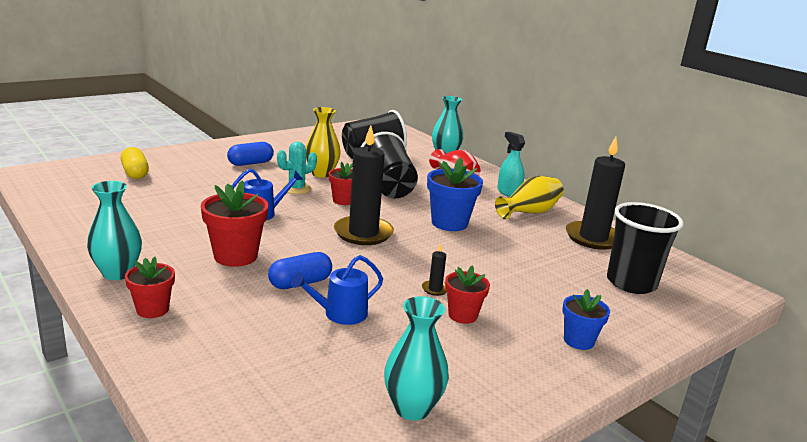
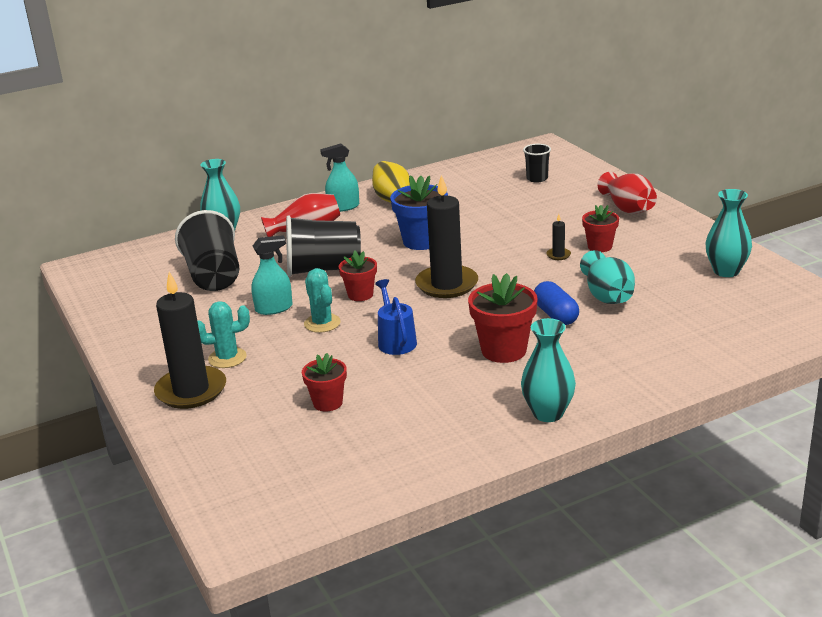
camera: 75 degrees left, 5 degrees up
yellow capsule [121,147,149,179] -> none
red flower pot [125,257,175,318] -> red flower pot moved to [302,353,347,412]
blue capsule [227,142,274,166] -> turquoise cactus [197,301,250,368]
blue watering can [291,255,383,325] -> turquoise vase [580,250,635,304]
yellow vase [306,107,341,178] -> turquoise spray bottle [251,235,293,315]
blue flower pot [562,289,610,350] -> red vase [598,172,657,214]
black candle [566,137,625,250] -> black candle moved to [154,272,226,409]
black cup [607,202,684,294] -> black cup [523,144,551,183], size x0.52

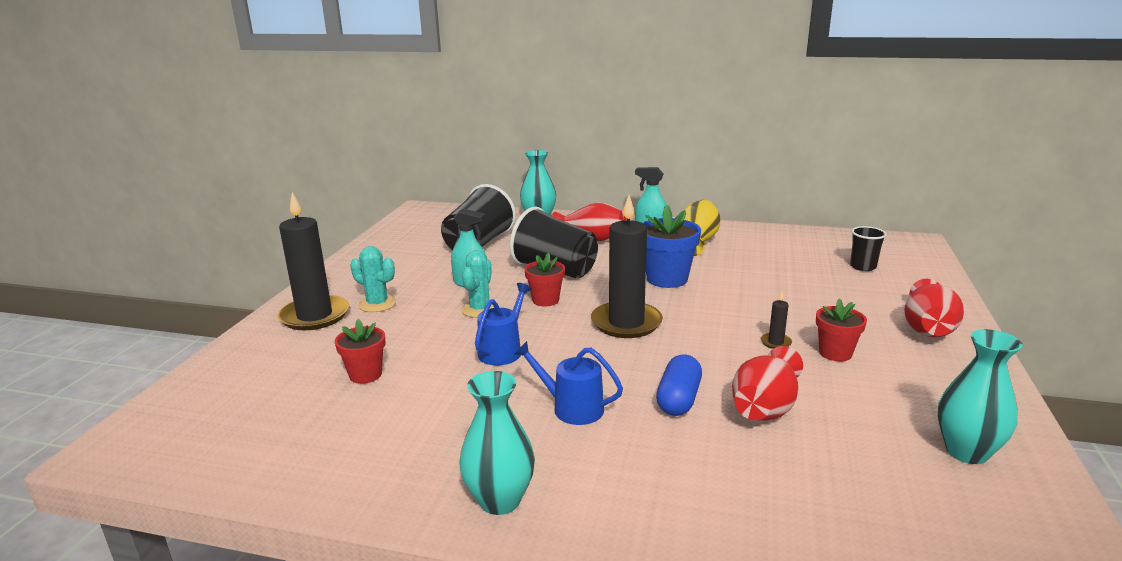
camera: 40 degrees right, 5 degrees down
red flower pot [468,273,538,363] -> blue watering can [514,341,623,425]
turquoise vase [580,250,635,304] -> red vase [732,346,803,421]

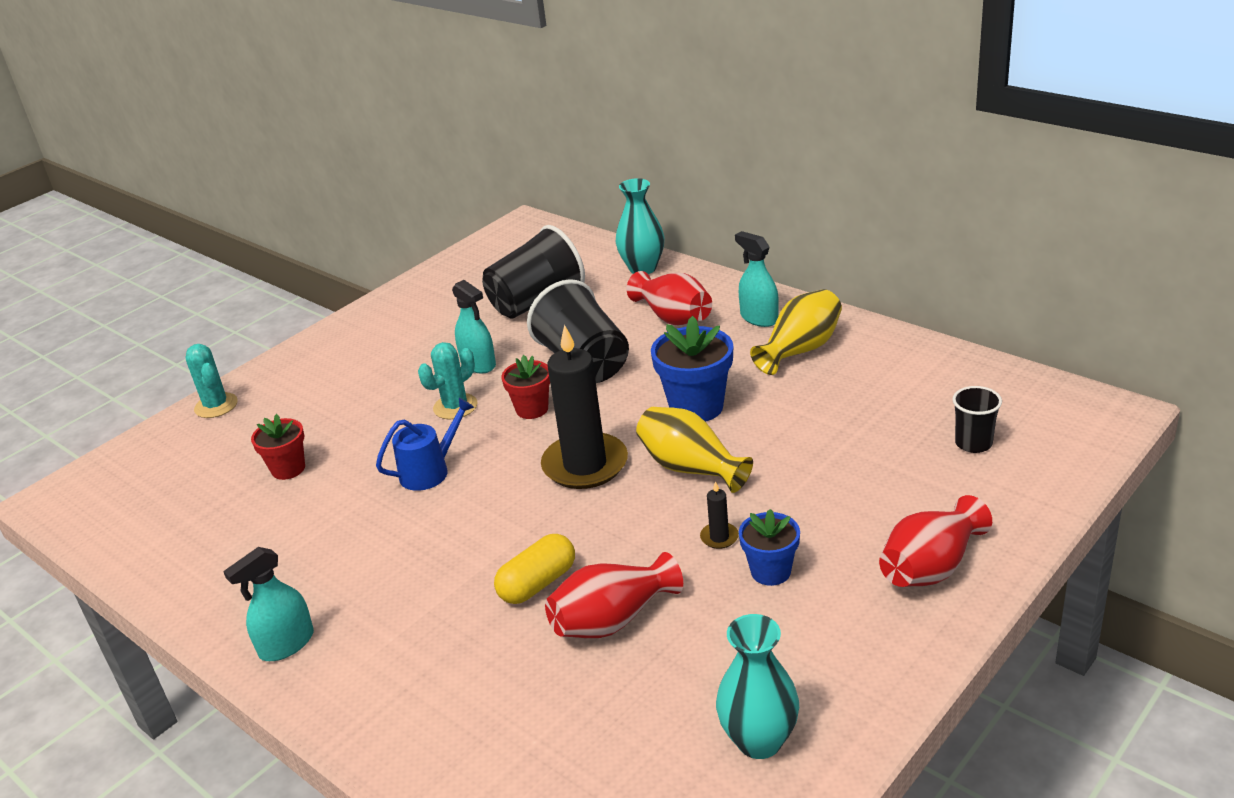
camera: 30 degrees right, 10 degrees up
black candle [277,192,349,330] -> none
turquoise cactus [350,246,396,312] -> turquoise cactus moved to [186,344,238,418]
turquoise vase [459,371,535,515] -> turquoise spray bottle [223,547,314,661]
blue watering can [514,341,623,425] -> none
blue capsule [656,355,702,416] -> yellow capsule [494,534,575,604]
red flower pot [816,298,867,361] -> blue flower pot [739,509,800,586]
none -> yellow vase [636,407,753,493]

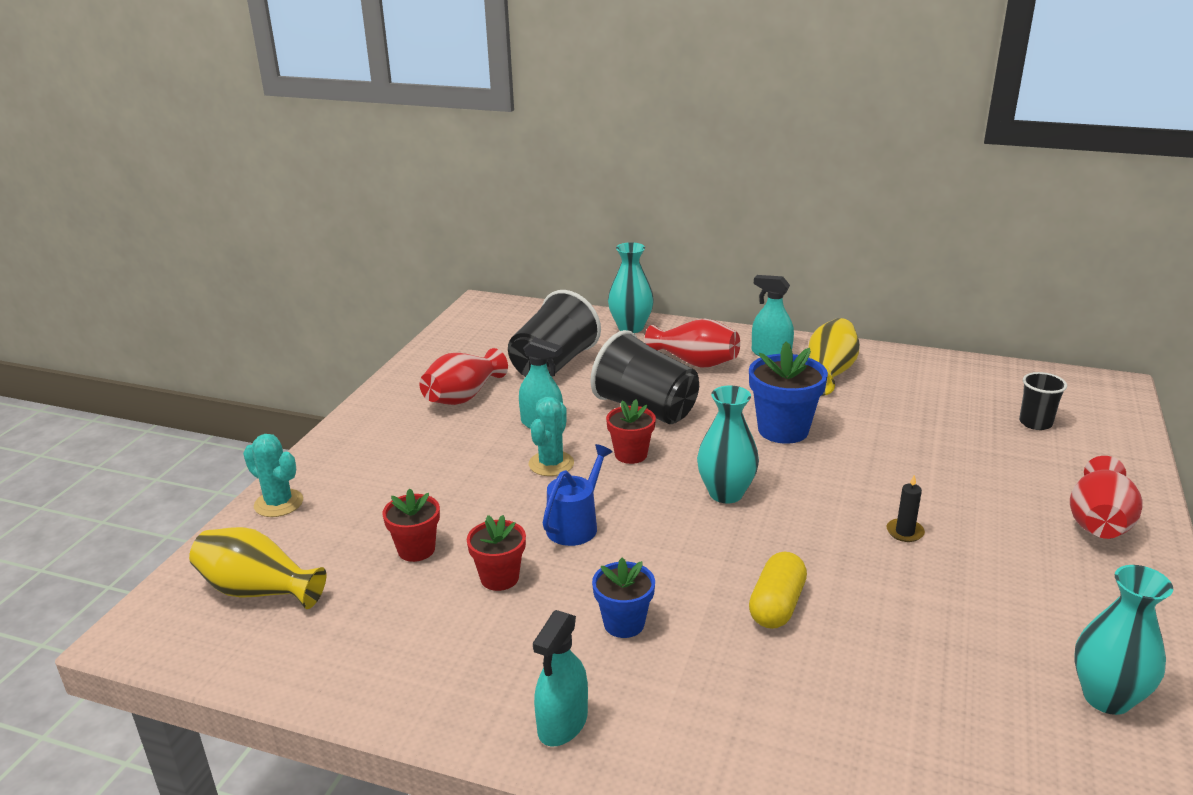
camera: 25 degrees left, 5 degrees down
black candle [541,325,628,489] -> turquoise vase [697,386,759,503]
red vase [545,552,683,638] -> red vase moved to [420,348,508,405]
yellow vase [636,407,753,493] -> yellow vase moved to [189,527,326,609]
blue flower pot [739,509,800,586] -> blue flower pot moved to [592,558,655,638]
none -> red flower pot [467,515,526,591]

